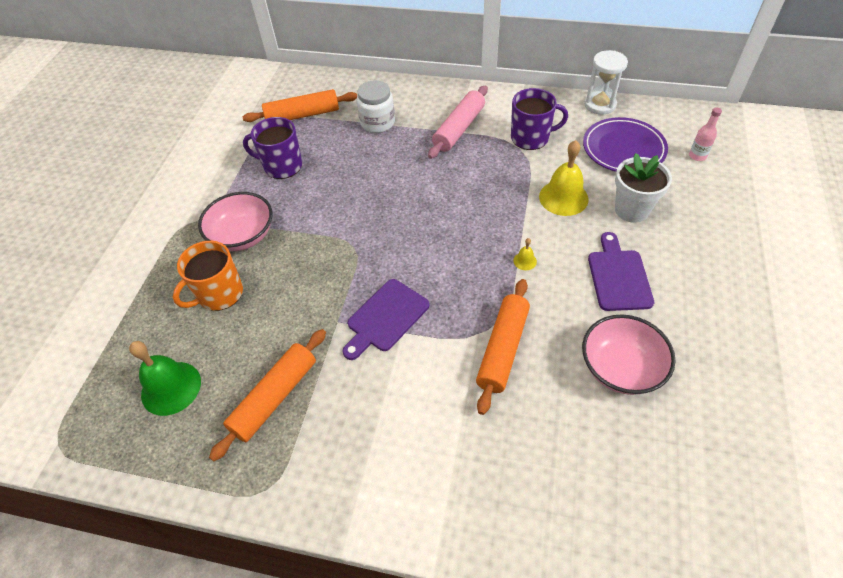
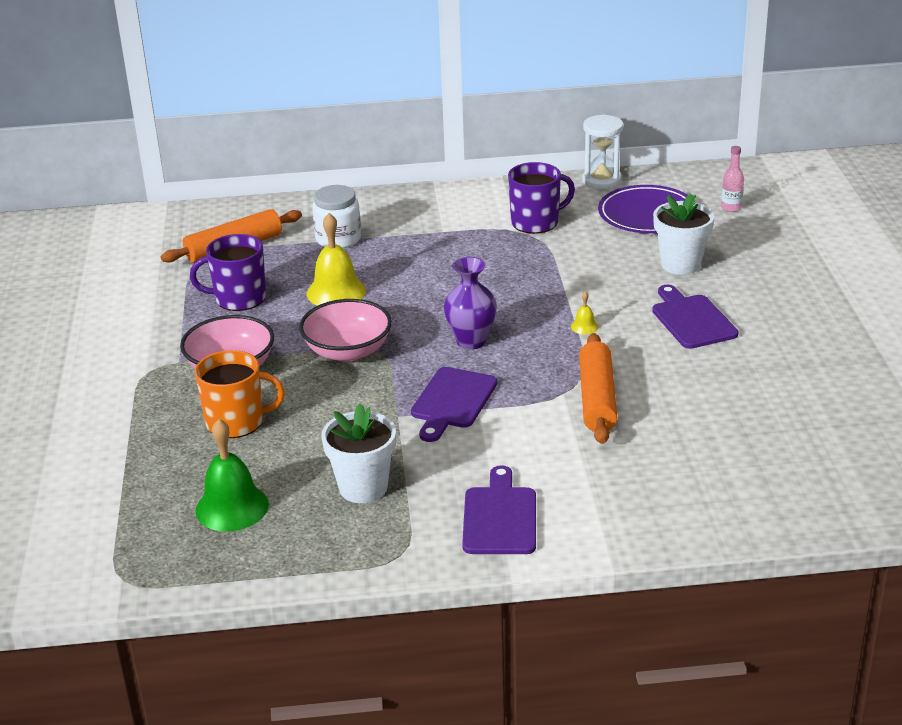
camera: 20 degrees left, 20 degrees down
orange mug [173,241,243,311] -> orange mug turned 120 degrees counterclockwise [195,350,285,438]
orange rolling pin [209,329,326,461] -> white flower pot [322,403,396,503]
pink rolling pin [428,85,488,159] -> none
yellow bell [539,140,589,216] -> yellow bell moved to [307,213,366,306]
pink bowl [582,314,676,395] -> pink bowl moved to [299,299,392,362]
none -> purple vase [444,257,497,350]
none -> purple cutting board [462,465,536,554]

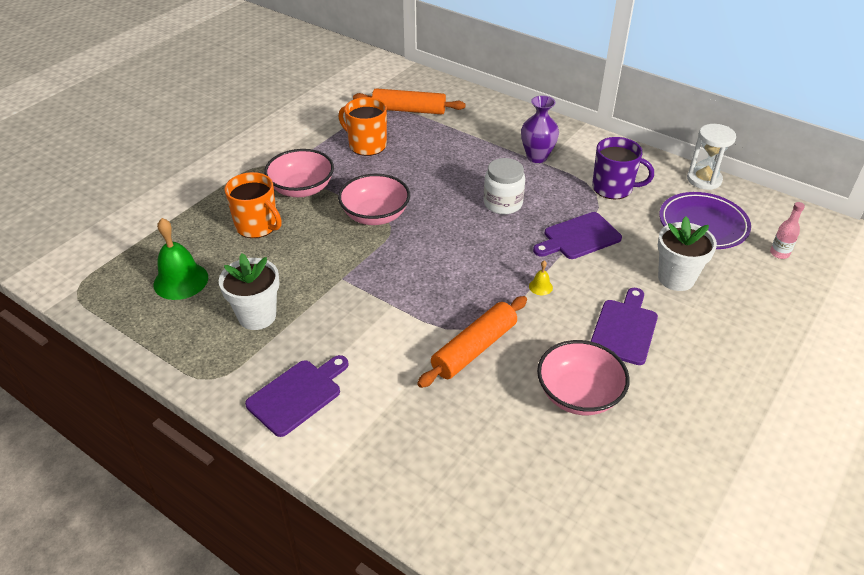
camera: 40 degrees right, 10 degrees up
purple mug [190,234,266,311] -> orange mug [339,97,387,156]
yellow bell [307,213,366,306] -> none
white jar [312,185,361,248] -> white jar moved to [484,158,525,214]
purple cutting board [411,367,497,442] -> purple cutting board moved to [533,212,622,259]
purple vase [444,257,497,350] -> purple vase moved to [521,95,559,163]
none -> pink bowl [537,340,630,415]

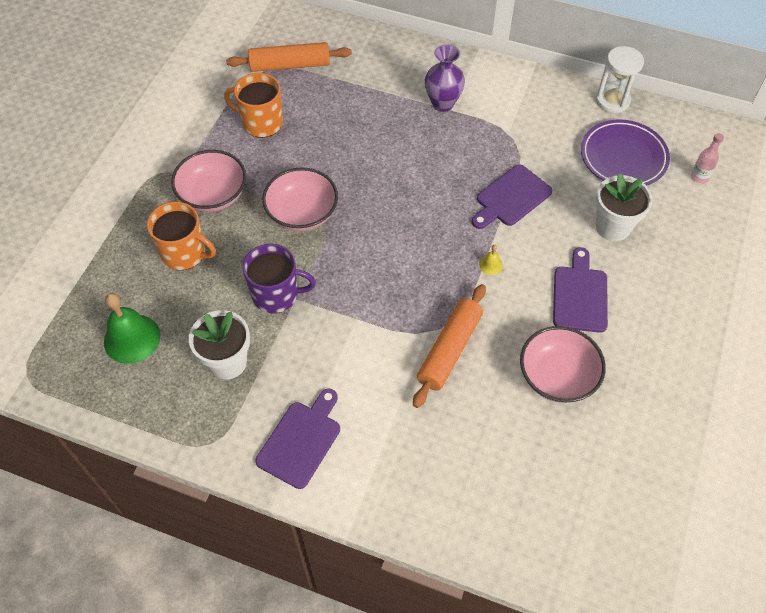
camera: 15 degrees left, 15 degrees up
white jar [484,158,525,214] -> none
purple mug [592,137,654,199] -> purple mug moved to [242,244,316,313]

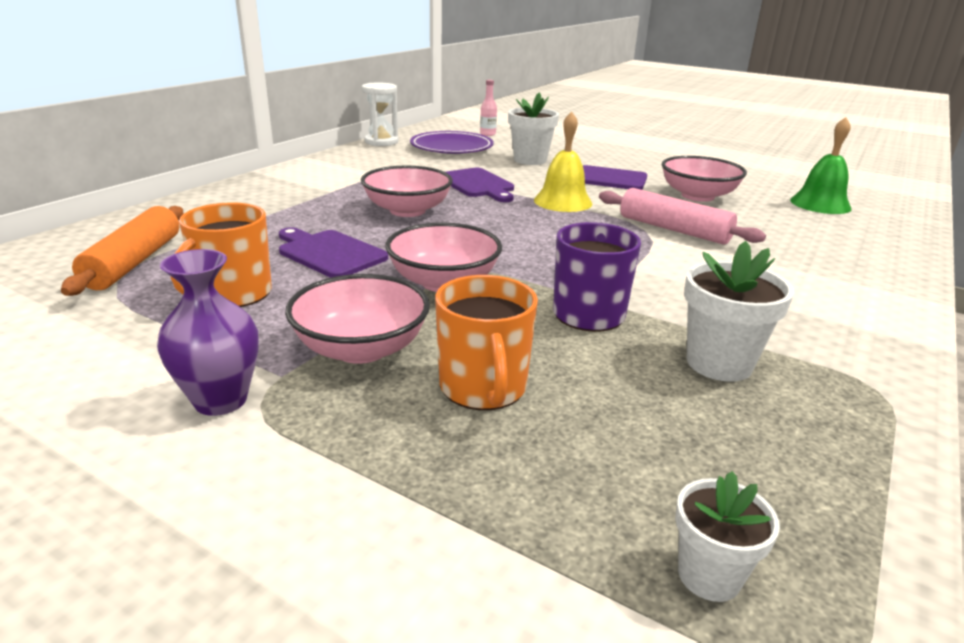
camera: 80 degrees left, 30 degrees down
green bell [104,293,160,364] -> green bell moved to [790,117,852,214]
orange mug [147,202,216,270] -> orange mug turned 135 degrees clockwise [435,275,538,410]
purple cutting board [255,388,340,489] -> purple cutting board moved to [279,227,388,278]
orange rolling pin [413,284,486,408] -> pink rolling pin [599,188,766,245]
purple vase [425,44,465,112] -> purple vase moved to [157,249,259,416]
yellow bell [479,245,503,275] -> yellow bell [534,112,592,212], size x2.27
none -> pink bowl [361,166,453,217]
none -> white flower pot [675,471,780,602]

